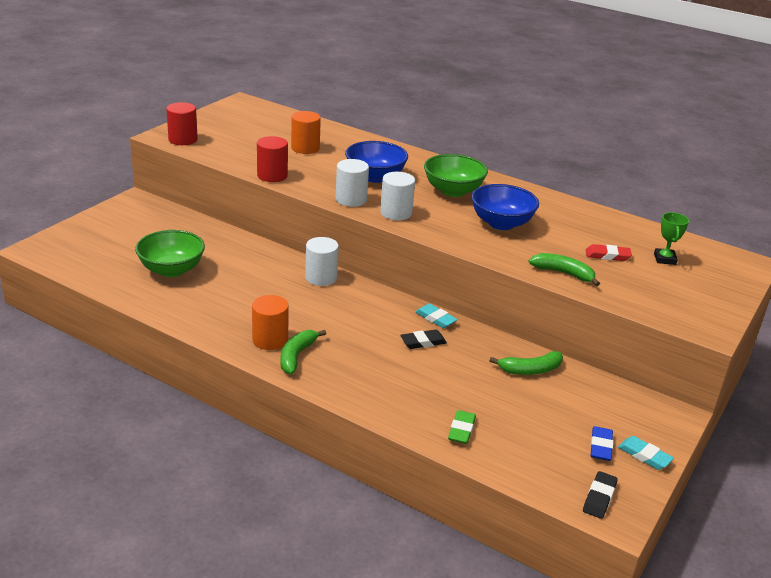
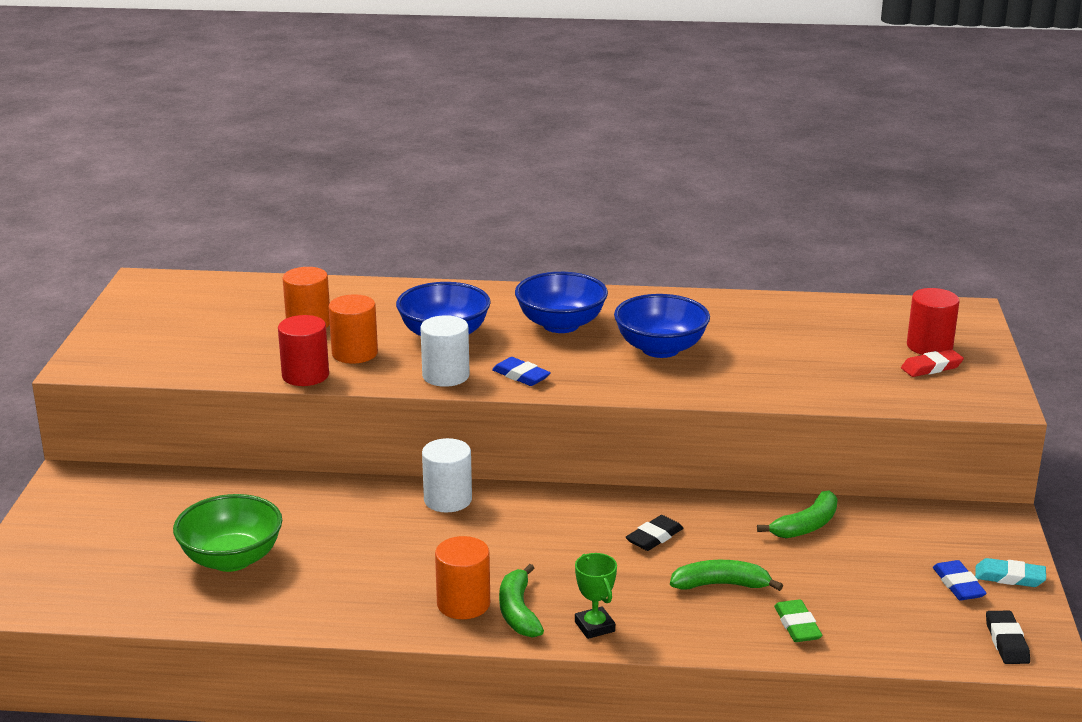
camera: 25 degrees left, 5 degrees down
red cylinder [166,102,198,145] -> red cylinder moved to [907,288,959,355]
white cylinder [380,172,415,220] -> blue eraser [492,357,551,386]
turquoise eraser [415,303,458,328] -> none
green bowl [424,154,488,197] -> blue bowl [515,272,608,333]
green banana [528,253,600,286] -> green banana moved to [670,560,783,591]
red eraser [586,244,632,261] -> red eraser moved to [901,349,964,377]
green trophy [654,212,689,265] -> green trophy moved to [575,553,617,639]
none -> orange cylinder [329,294,378,364]

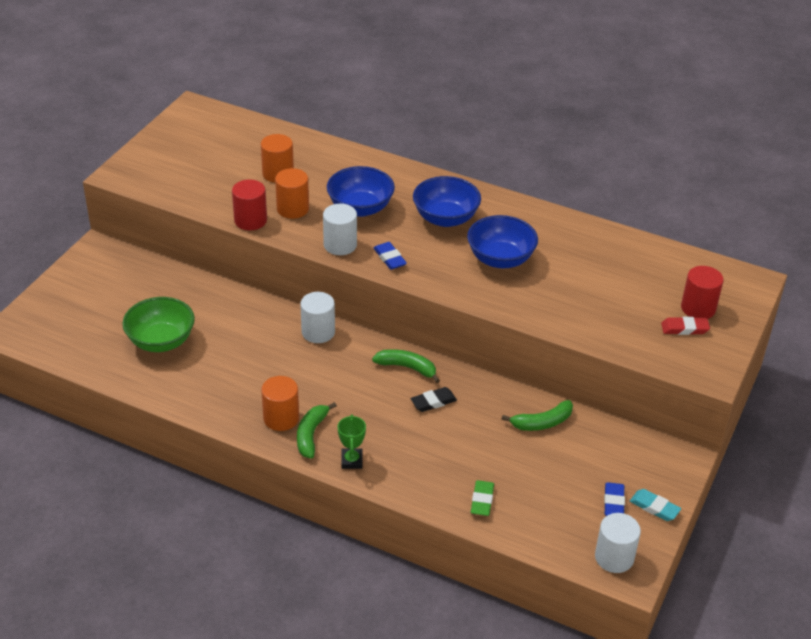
camera: 20 degrees right, 15 degrees up
green banana [670,560,783,591] -> green banana moved to [372,349,440,383]
black eraser [986,611,1030,664] -> white cylinder [595,513,641,573]

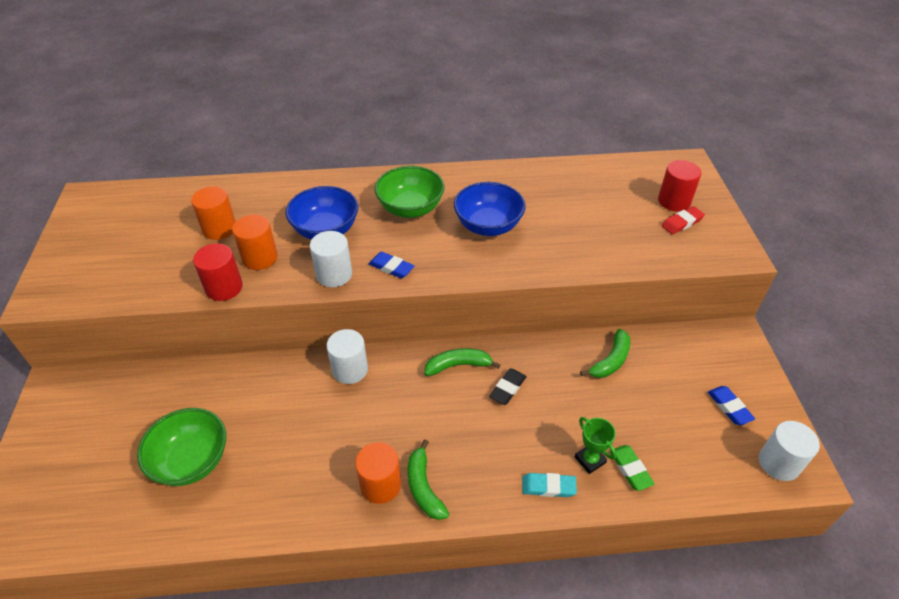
camera: 30 degrees left, 5 degrees up
green trophy [337,414,366,469] -> green trophy moved to [575,417,616,474]
blue bowl [413,176,481,227] -> green bowl [375,166,444,218]
turquoise eraser [630,489,681,521] -> turquoise eraser moved to [522,473,577,497]

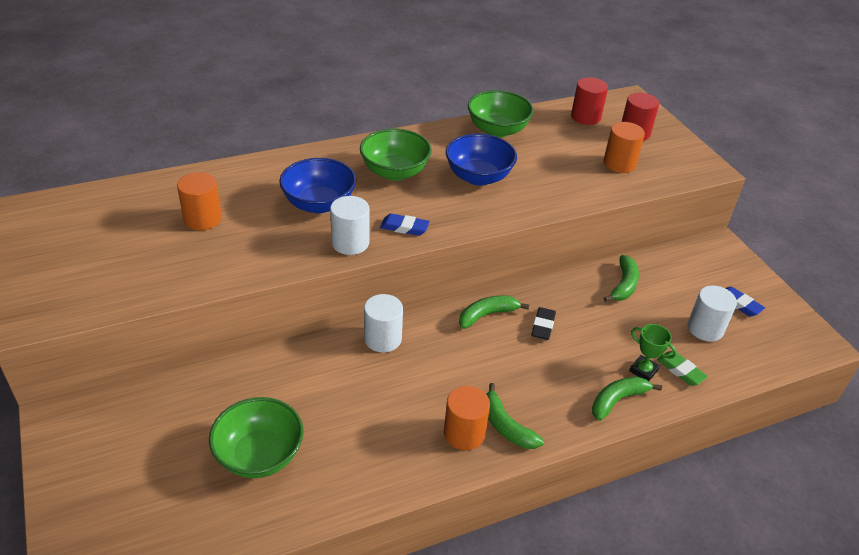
camera: 20 degrees left, 5 degrees down
red cylinder [193,243,243,301] -> red cylinder moved to [571,77,608,125]
orange cylinder [232,215,278,270] -> orange cylinder moved to [604,122,645,173]
turquoise eraser [522,473,577,497] -> green banana [592,376,662,421]
red eraser [662,206,705,234] -> none
white cylinder [759,421,820,481] -> white cylinder moved to [688,285,737,342]
none -> green bowl [468,90,534,138]

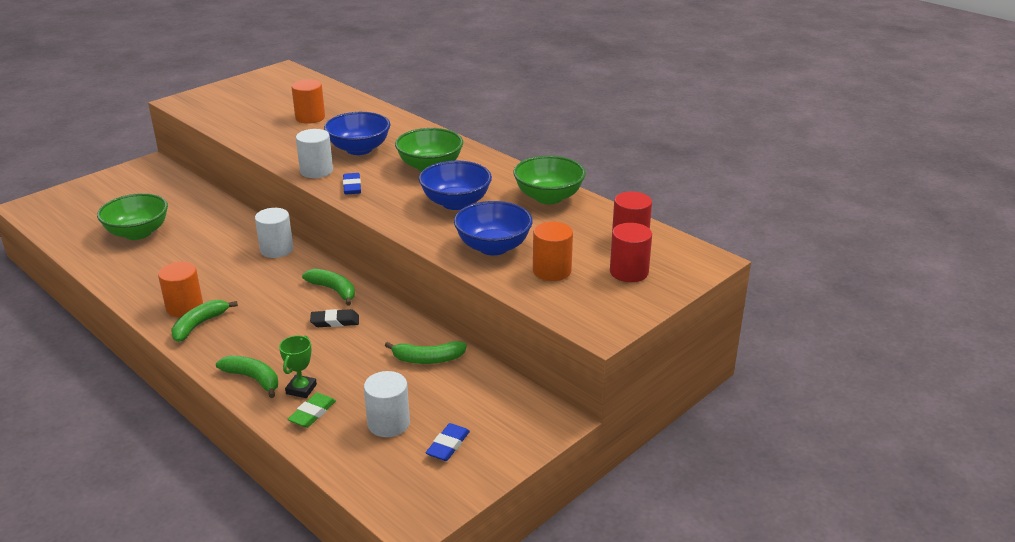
camera: 70 degrees right, 10 degrees down
none -> blue bowl [454,201,533,255]

